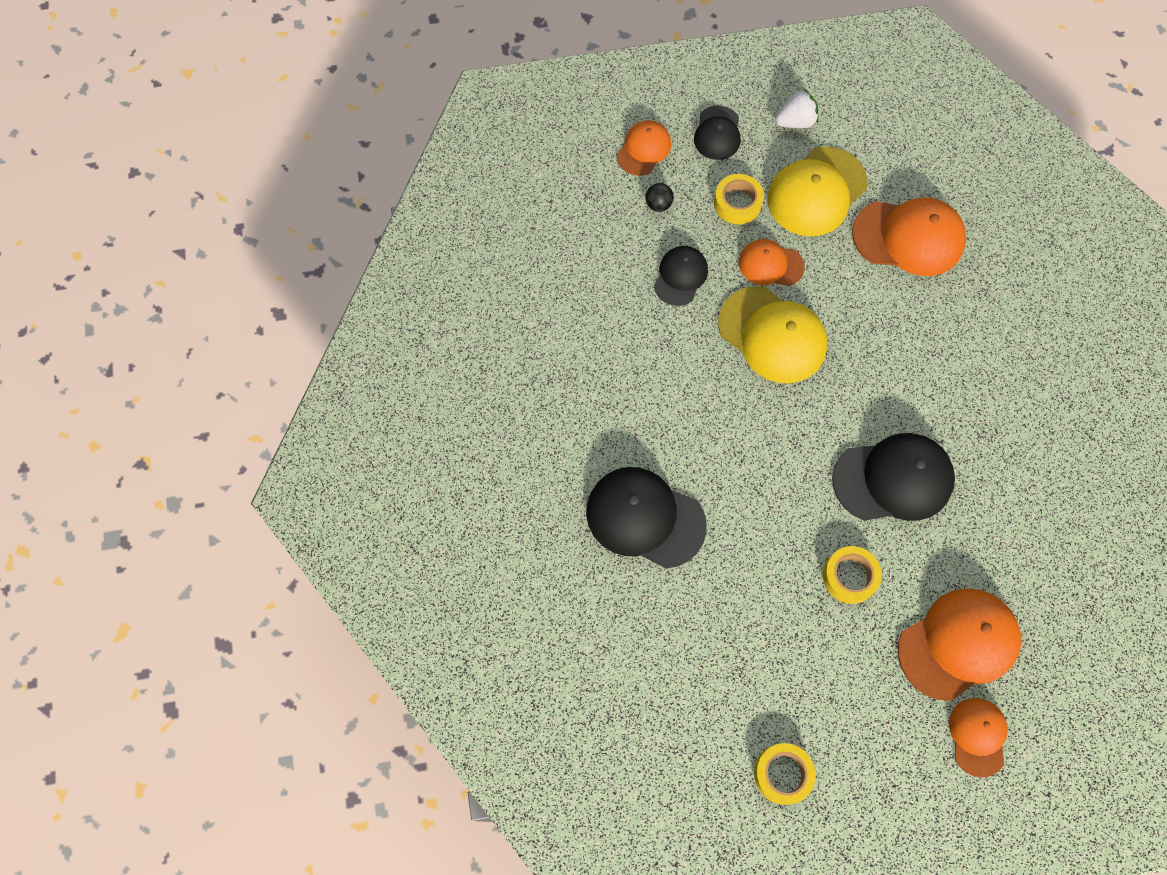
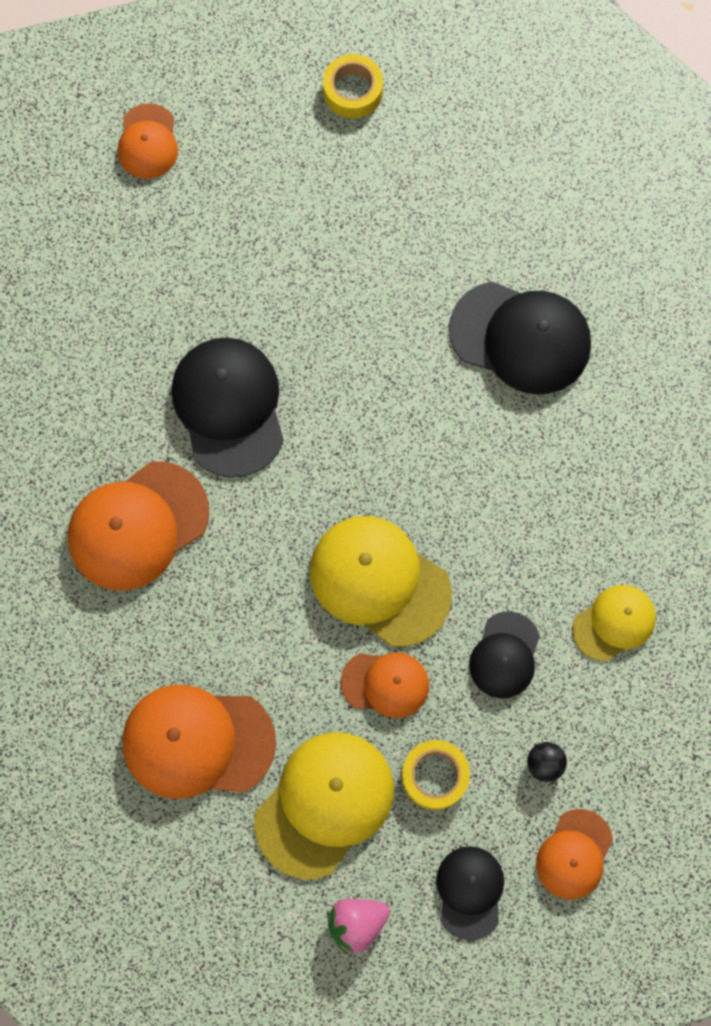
camera: 175 degrees right, 5 degrees up
white strawberry [775,89,819,128] -> pink strawberry [327,899,390,954]
yellow tape [823,546,882,604] -> none
black cap [832,433,955,521] -> black cap turned 90 degrees clockwise [172,338,284,478]
orange cap [898,589,1021,701] -> orange cap moved to [68,461,209,590]
none -> yellow cap [572,585,656,661]

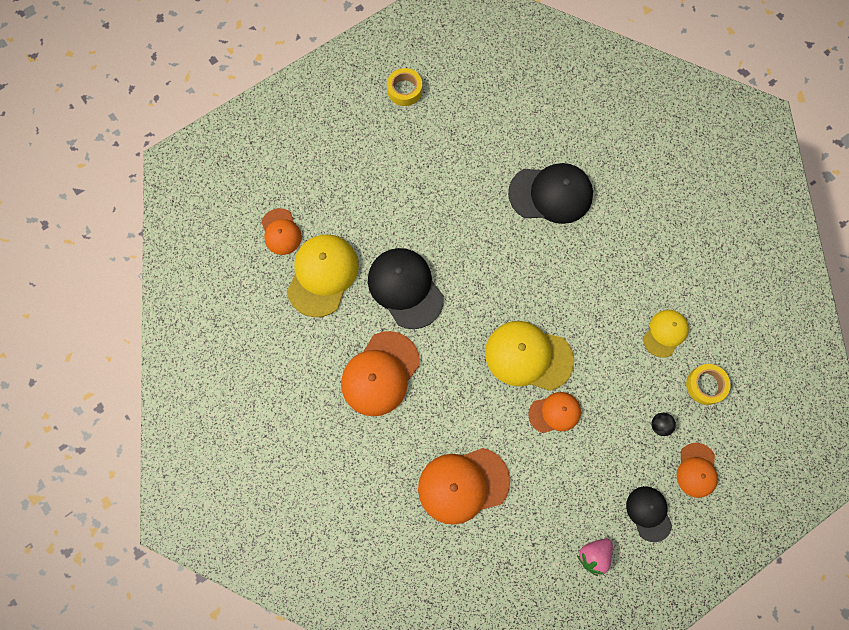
camera: 20 degrees left, 0 degrees up
orange cap [118,103,178,179] -> orange cap moved to [261,208,302,255]
yellow cap [254,732,394,879] -> yellow cap moved to [287,234,359,317]
yellow tape [402,740,470,810] -> yellow tape moved to [686,364,730,405]
black cap [469,611,540,698] -> none

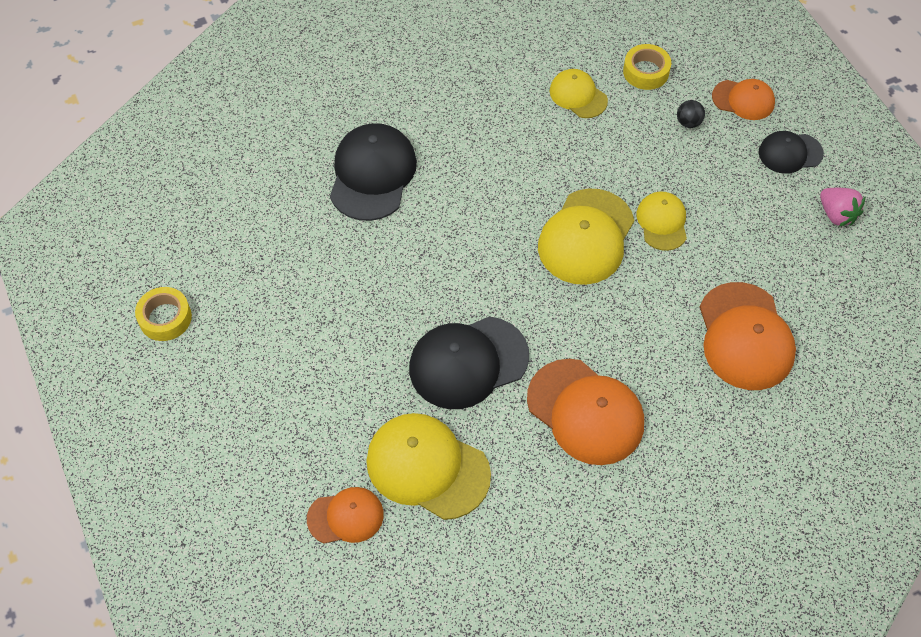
camera: 80 degrees left, 15 degrees down
orange cap [528,392,581,433] -> yellow cap [637,192,687,251]

